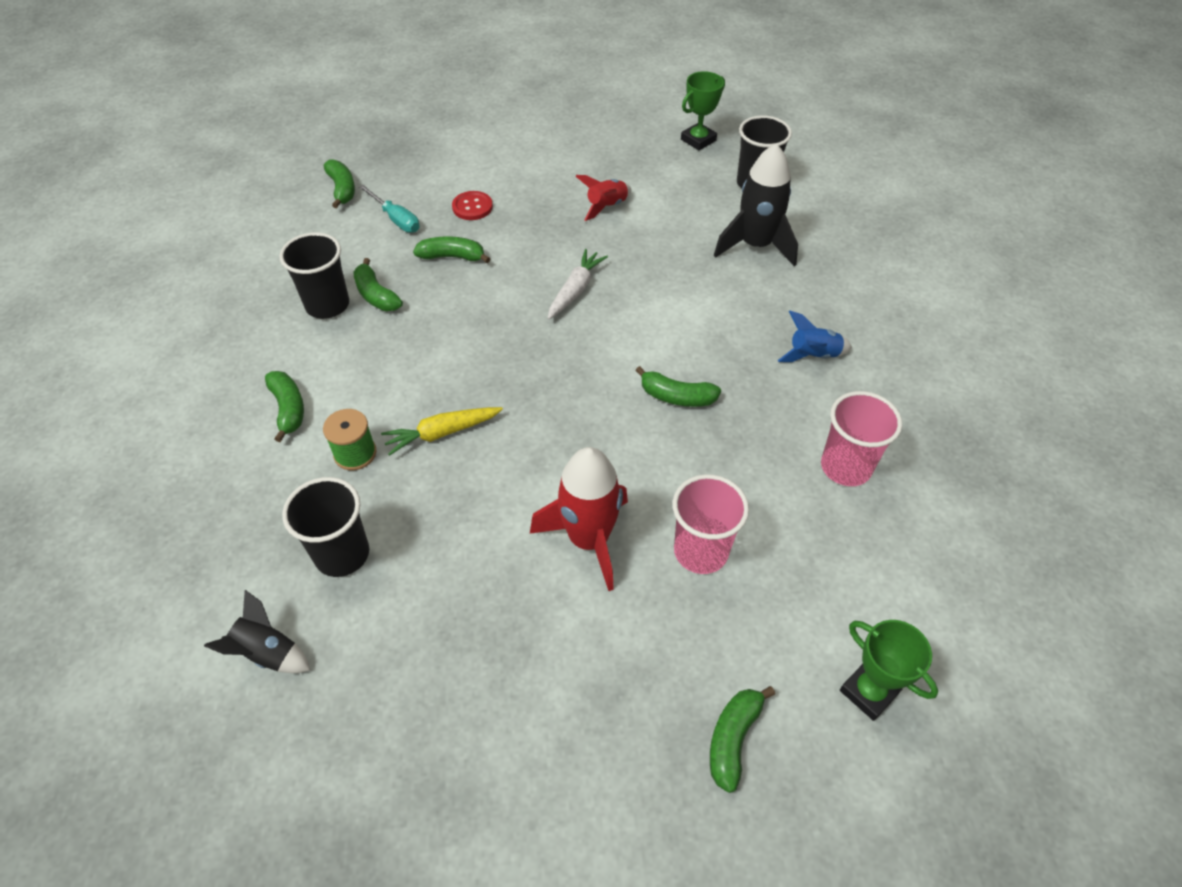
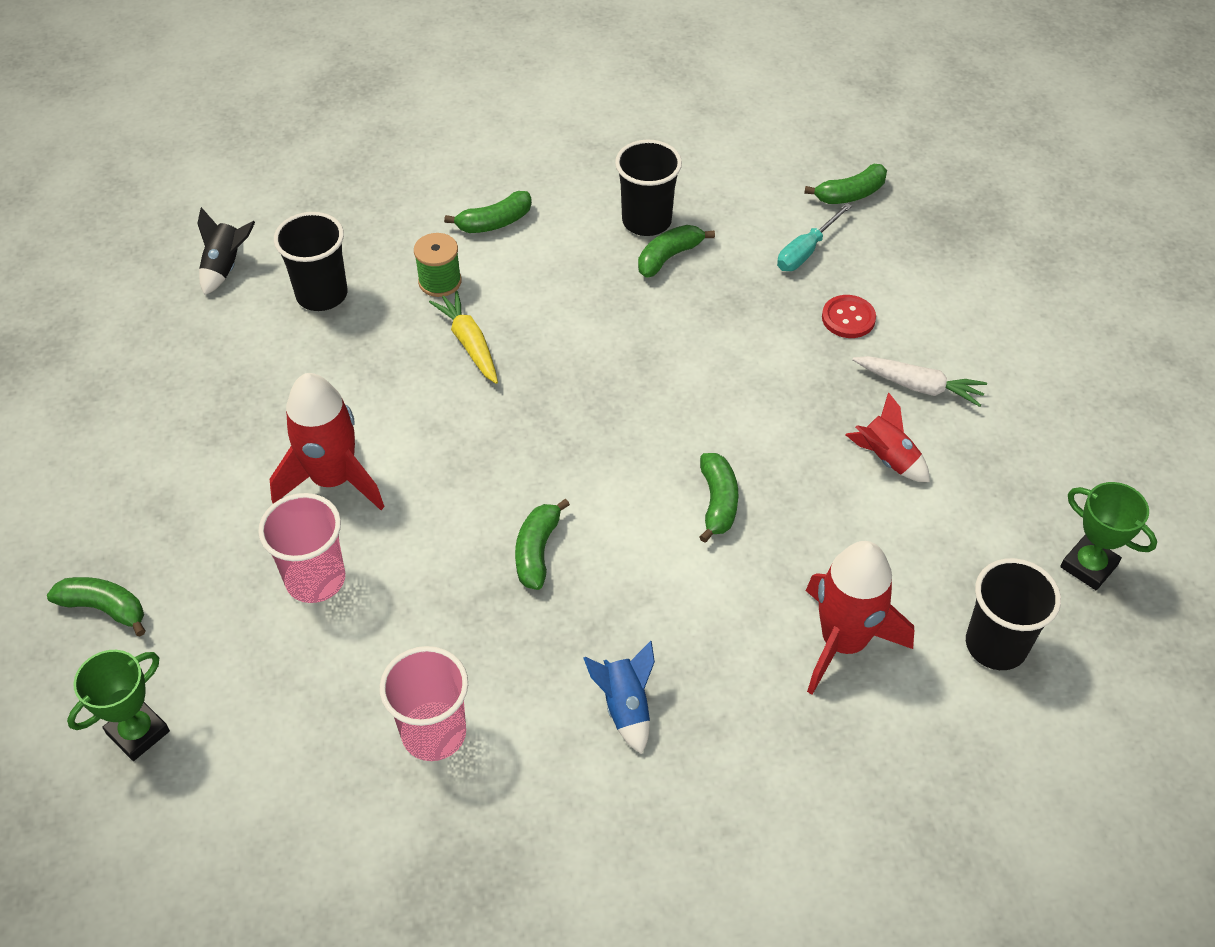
camera: 85 degrees right, 0 degrees up
green banana [413,236,490,263] -> green banana moved to [699,453,738,543]
white carrot [548,249,608,319] -> white carrot moved to [852,356,987,407]
black rocket [714,143,798,266] -> red rocket [806,541,914,695]

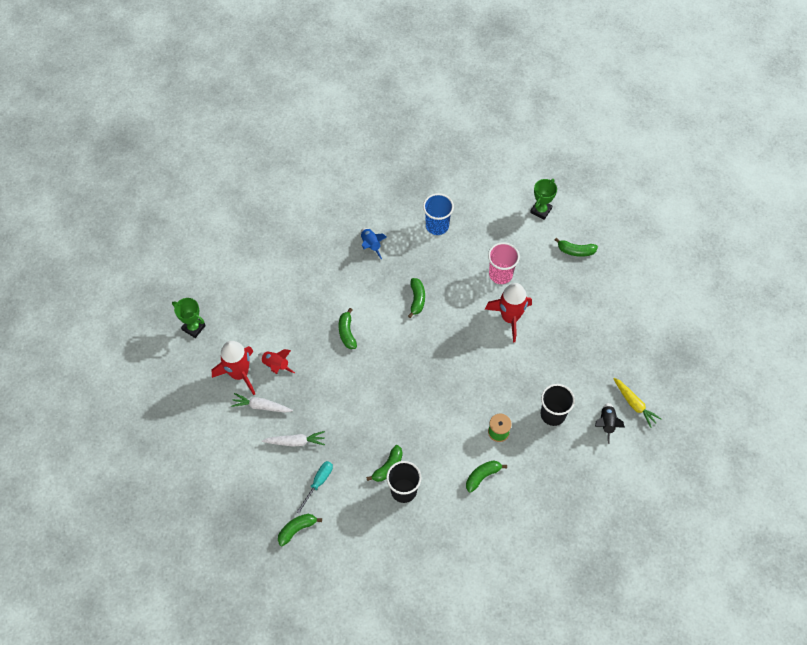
camera: 170 degrees right, 10 degrees up
pink cup [380,646,468,761] -> blue cup [423,193,454,235]
yellow carrot [429,291,498,384] -> yellow carrot moved to [613,378,661,428]
red rocket [806,541,914,695] -> red rocket moved to [212,341,255,395]
red button [822,295,876,338] -> white carrot [262,431,325,447]
black cup [966,558,1061,670] -> none

